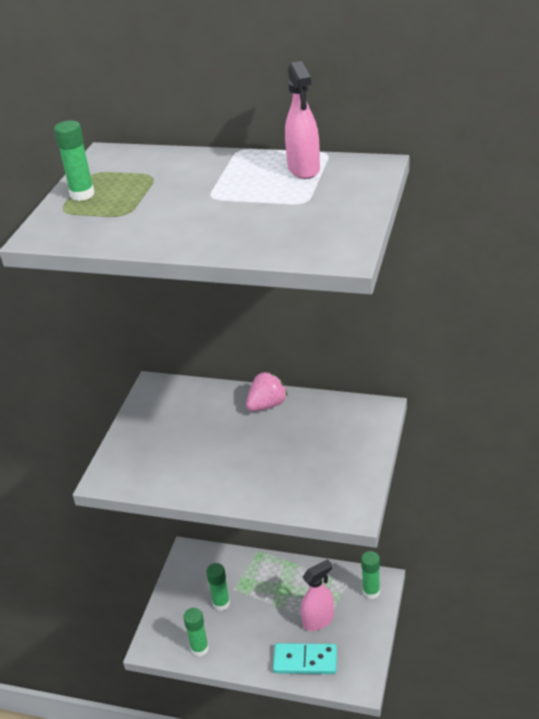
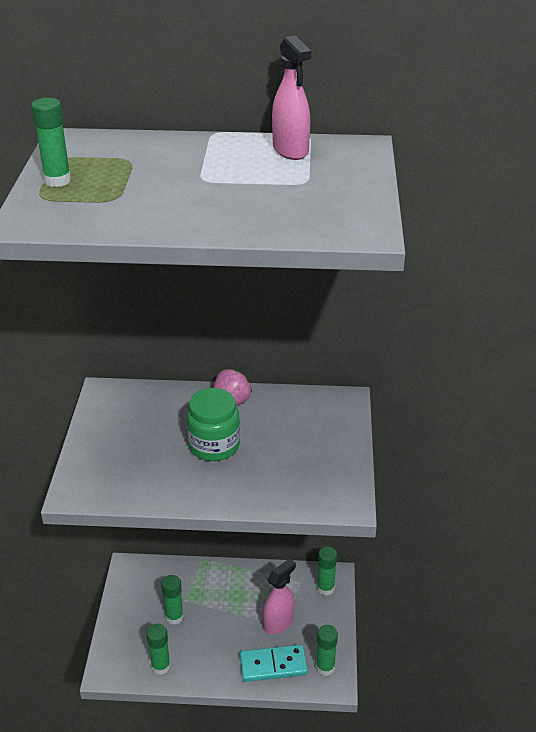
camera: 15 degrees left, 0 degrees up
none -> green jar [187,388,240,461]
none -> green glue stick [316,625,338,676]

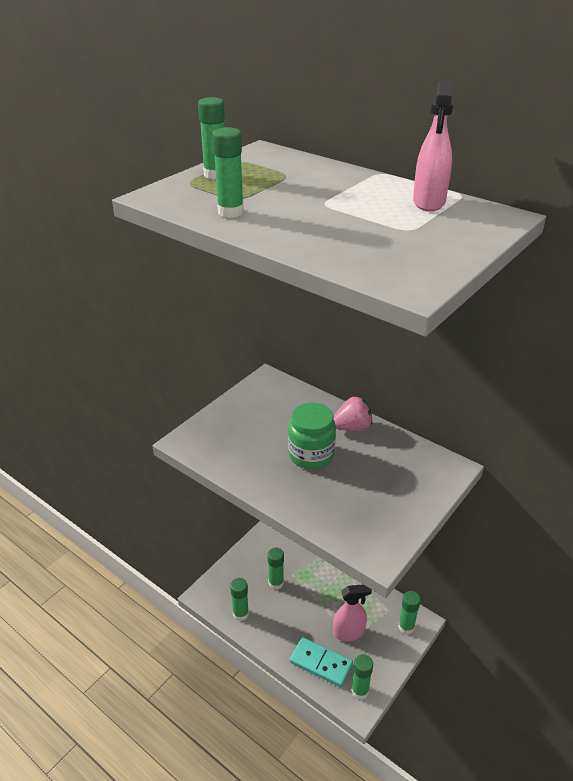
camera: 35 degrees right, 0 degrees up
none -> green glue stick [212,127,244,218]

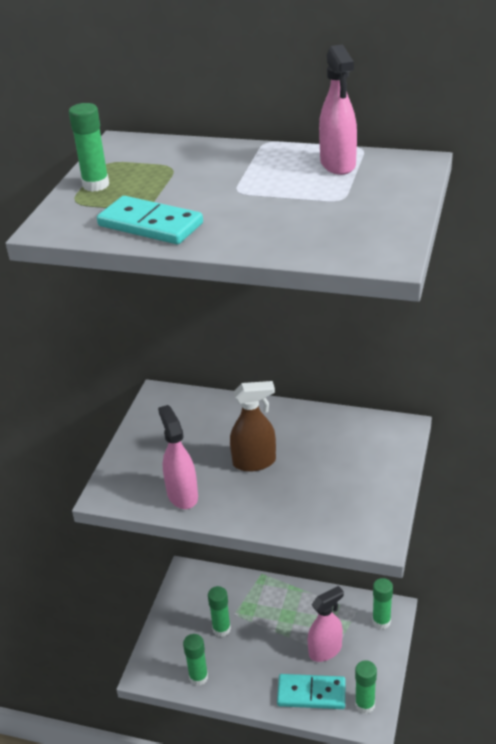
camera: 20 degrees left, 0 degrees up
green glue stick [212,127,244,218] -> turquoise domino [97,196,203,244]
green jar [288,402,336,469] -> brown spray bottle [230,381,276,472]
pink strawberry [334,397,372,431] -> none
none -> pink spray bottle [158,405,198,509]

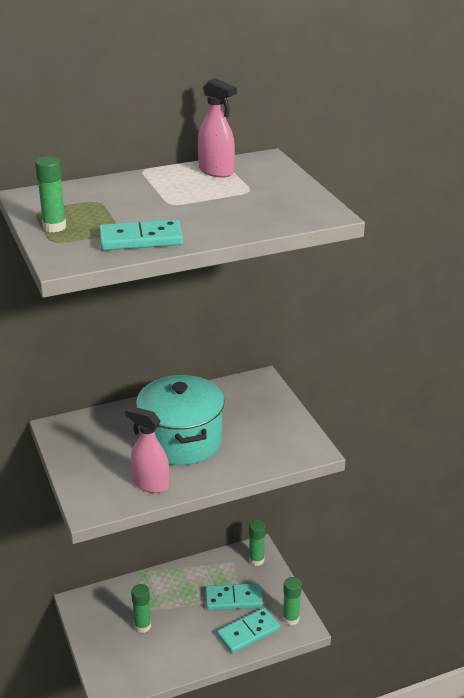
camera: 40 degrees left, 5 degrees down
green glue stick [183,634,208,686] -> none
brown spray bottle [230,381,276,472] -> turquoise pot [136,375,224,465]
pink spray bottle [308,586,344,662] -> turquoise domino [205,583,263,610]

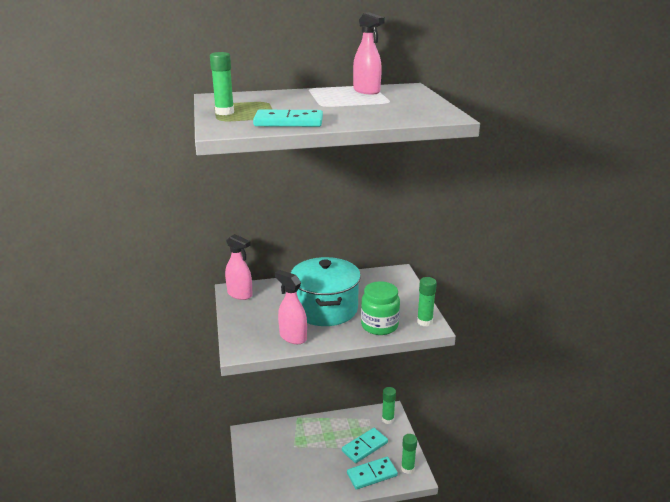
camera: 10 degrees right, 5 degrees down
green glue stick [131,584,151,633] -> green glue stick moved to [417,277,437,327]
turquoise domino [205,583,263,610] -> turquoise domino turned 45 degrees counterclockwise [342,428,388,463]
none -> pink spray bottle [225,234,253,300]
none -> green jar [361,281,400,335]

